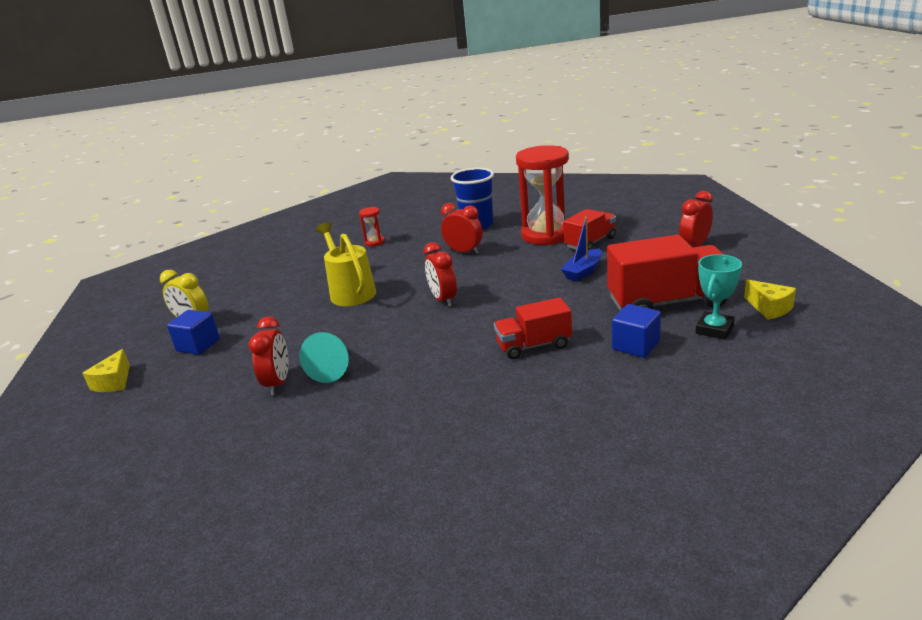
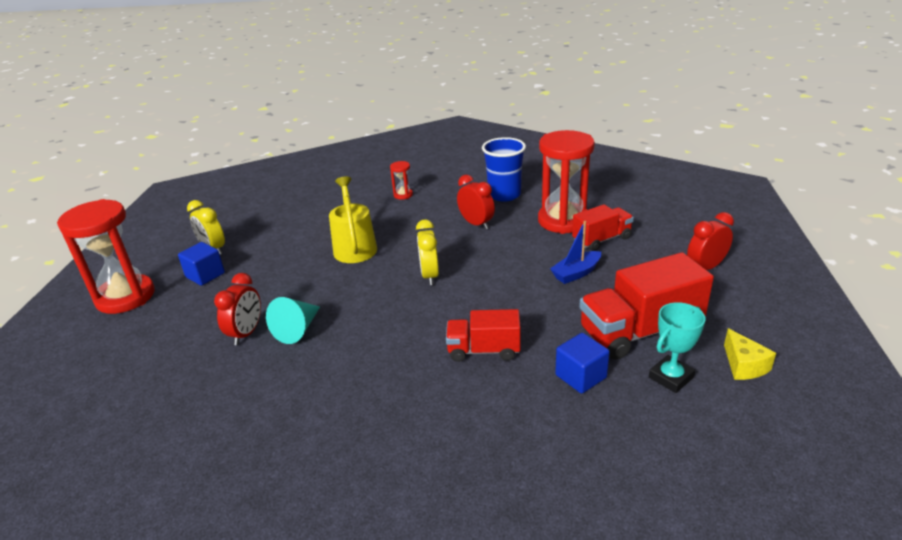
camera: 15 degrees right, 5 degrees up
yellow cheese [82,349,130,392] -> red hourglass [57,199,155,314]
red clock [424,242,457,307] -> yellow clock [416,219,439,285]
red truck [607,235,727,311] -> red truck turned 150 degrees clockwise [579,252,714,360]

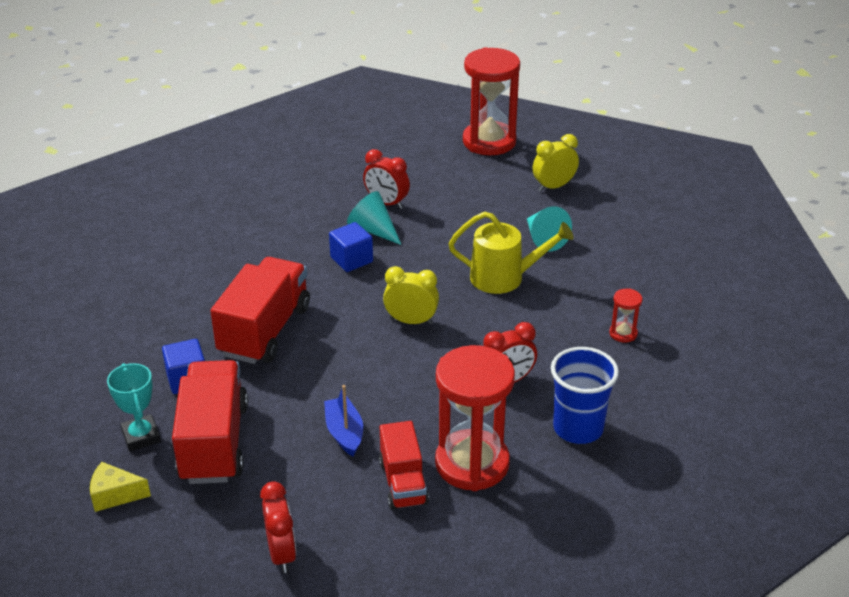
camera: 105 degrees right, 5 degrees up
blue cube [178,242,225,286] -> blue cube moved to [329,222,373,272]
red truck [446,309,521,362] -> red truck [210,257,310,364], size x1.65
none -> turquoise cone [527,206,572,252]

